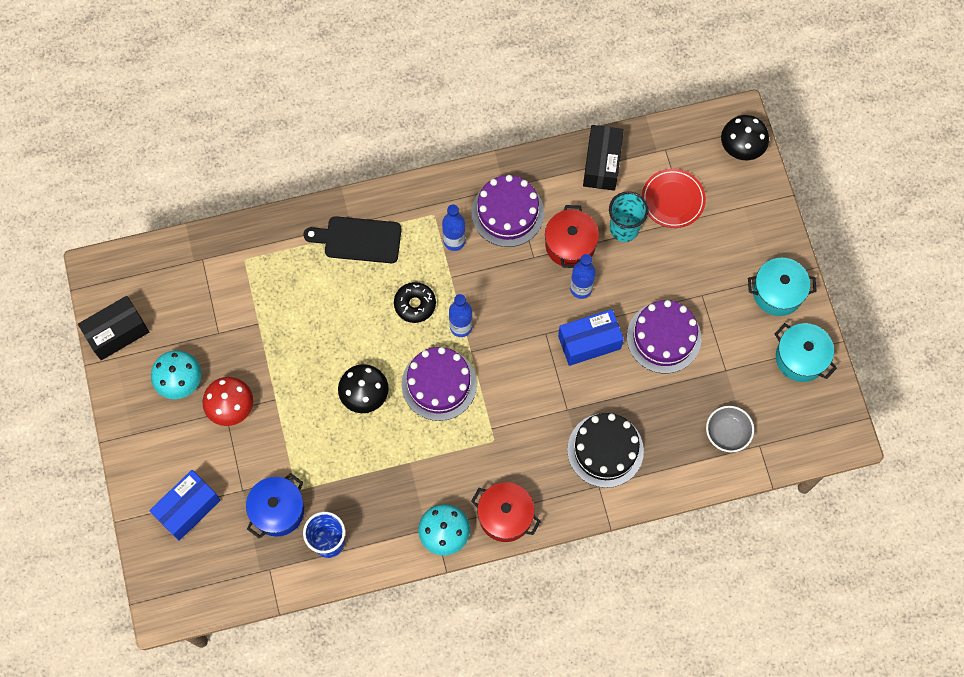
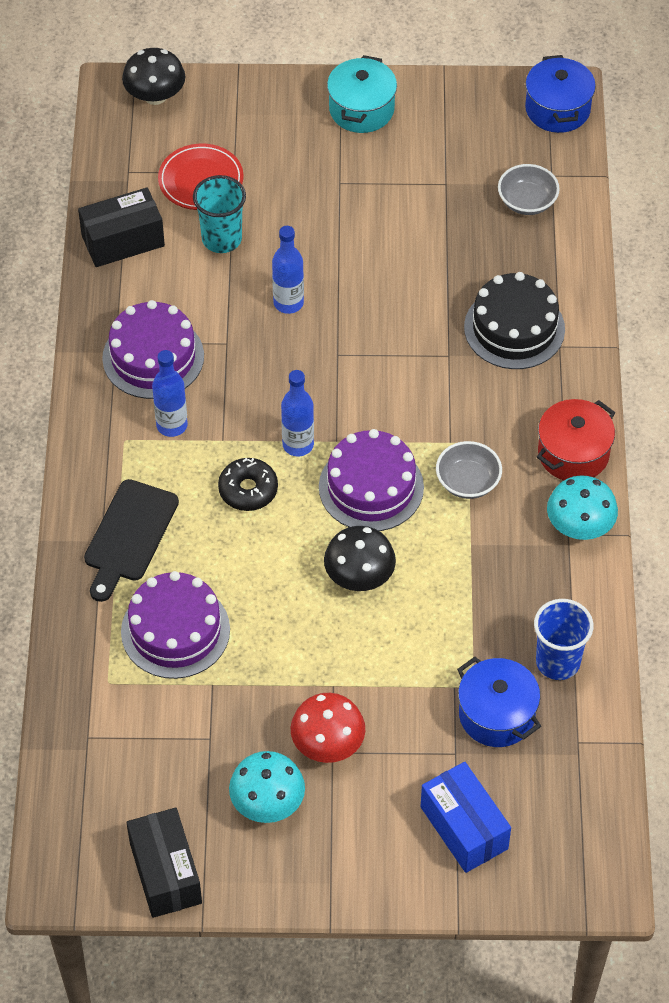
camera: 75 degrees left, 15 degrees down
red pot [545,205,599,268] -> none
blue box [558,309,624,366] -> none
black box [583,125,624,191] -> black box turned 45 degrees counterclockwise [78,188,165,267]
purple cake [627,300,701,373] -> purple cake moved to [121,571,230,679]
turquoise pot [775,323,837,382] -> none
none -> grey bowl [436,441,502,499]
none -> blue pot [525,55,596,133]

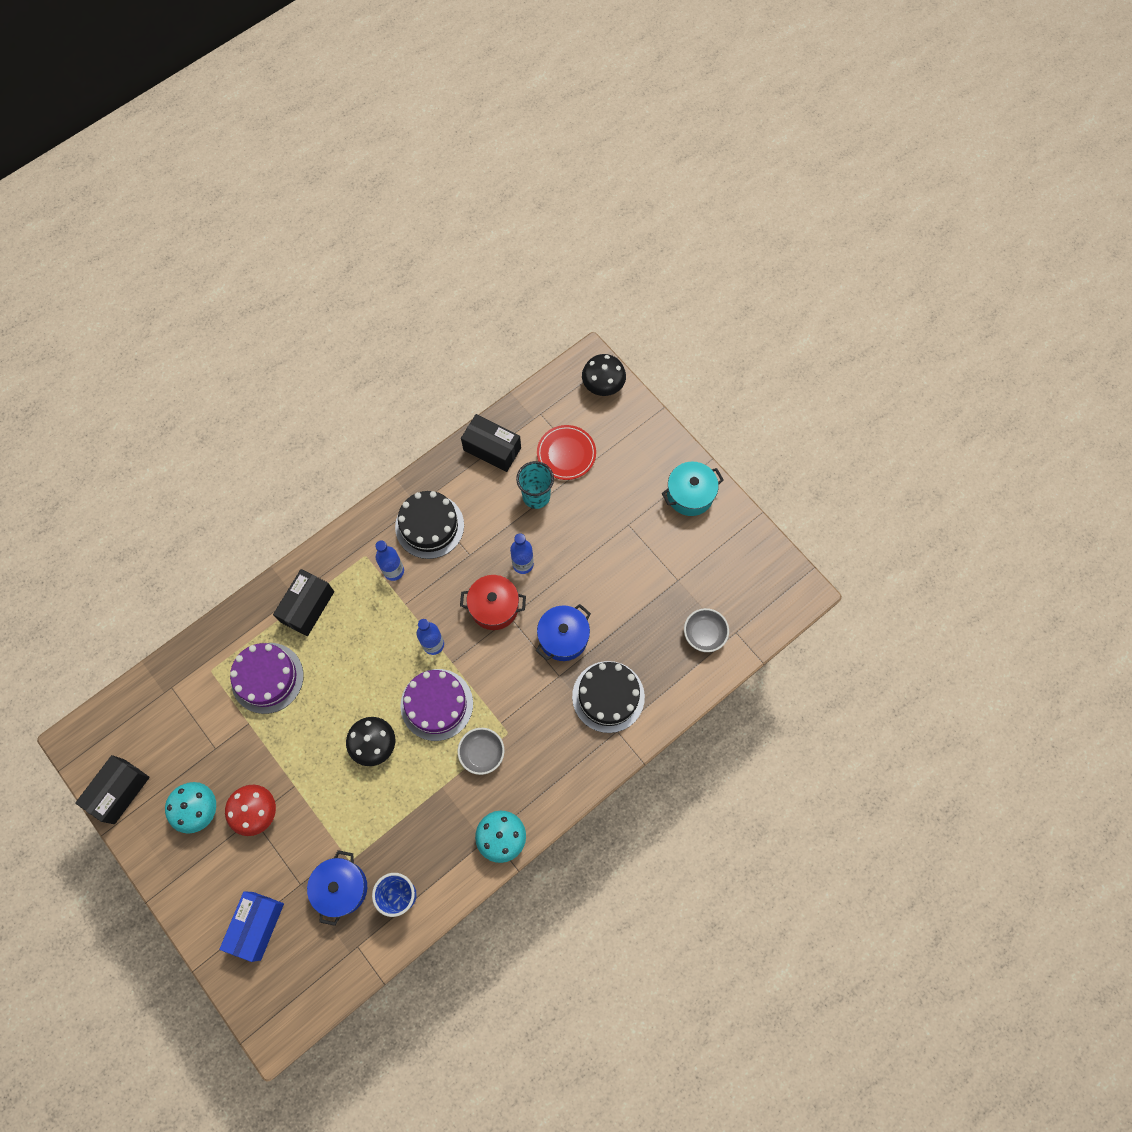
camera: 50 degrees right, 15 degrees up
black cutting board [84,479,179,602] -> black box [273,569,334,636]
purple cake [102,300,204,399] -> black cake [395,491,464,559]
black donut [218,458,278,511] -> none
blue pot [525,55,596,133] -> blue pot moved to [536,604,591,661]
red pot [537,399,615,480] -> red pot moved to [460,575,526,630]

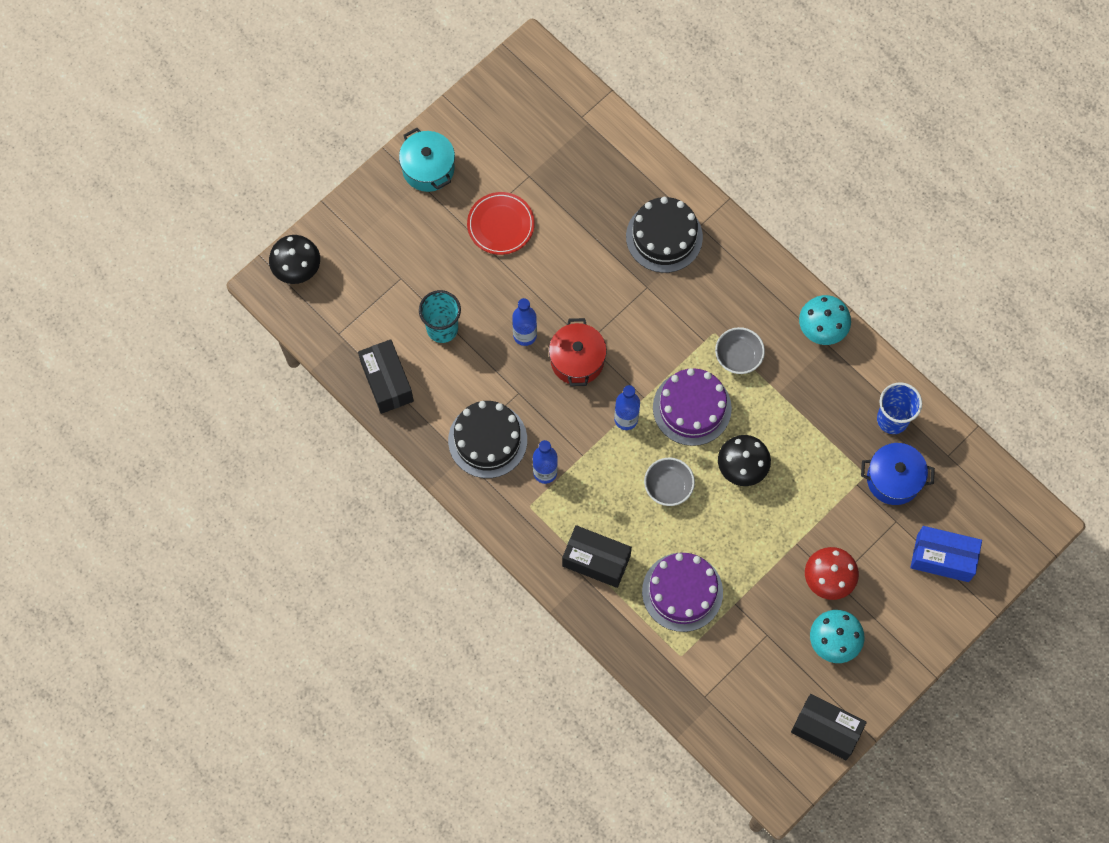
camera: 95 degrees left, 0 degrees up
black box [461,414,521,472] -> black box turned 45 degrees counterclockwise [358,339,414,414]
blue pot [536,604,591,661] -> none
red plate [537,425,596,480] -> red plate moved to [467,192,535,255]
grey bowl [684,608,729,652] -> grey bowl moved to [644,458,695,506]

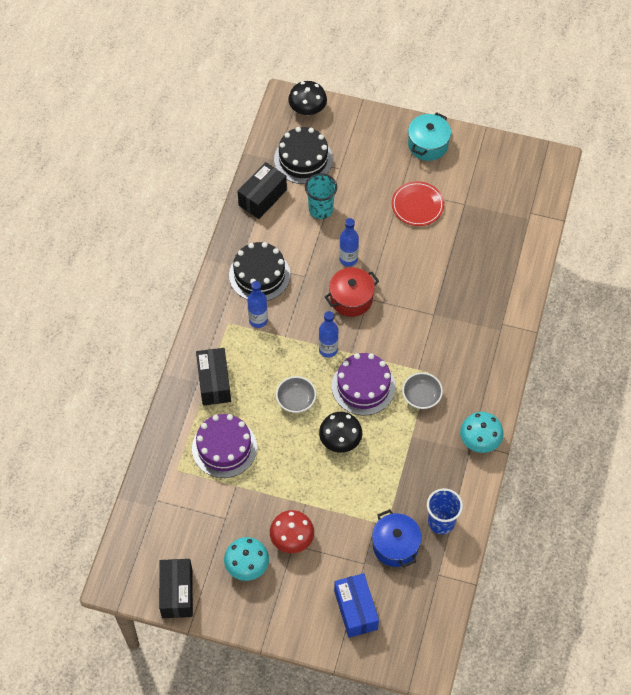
camera: 60 degrees right, 10 degrees down
black cake [626,197,703,273] -> black cake moved to [274,127,333,184]

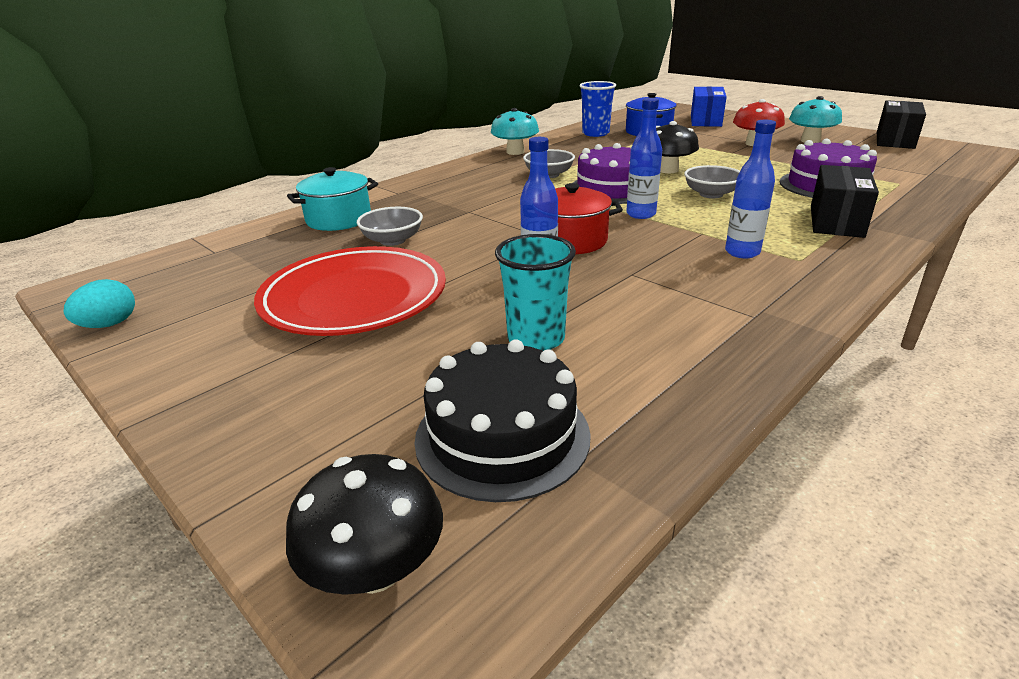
camera: 150 degrees left, 30 degrees down
black cake [229,242,290,301] -> none
black box [237,162,287,219] -> none
red plate [392,181,444,226] -> red plate [254,246,446,336], size x1.71
turquoise pot [408,112,451,161] -> turquoise pot moved to [287,167,378,231]
none -> turquoise egg [64,279,135,328]
none -> grey bowl [357,207,423,246]

